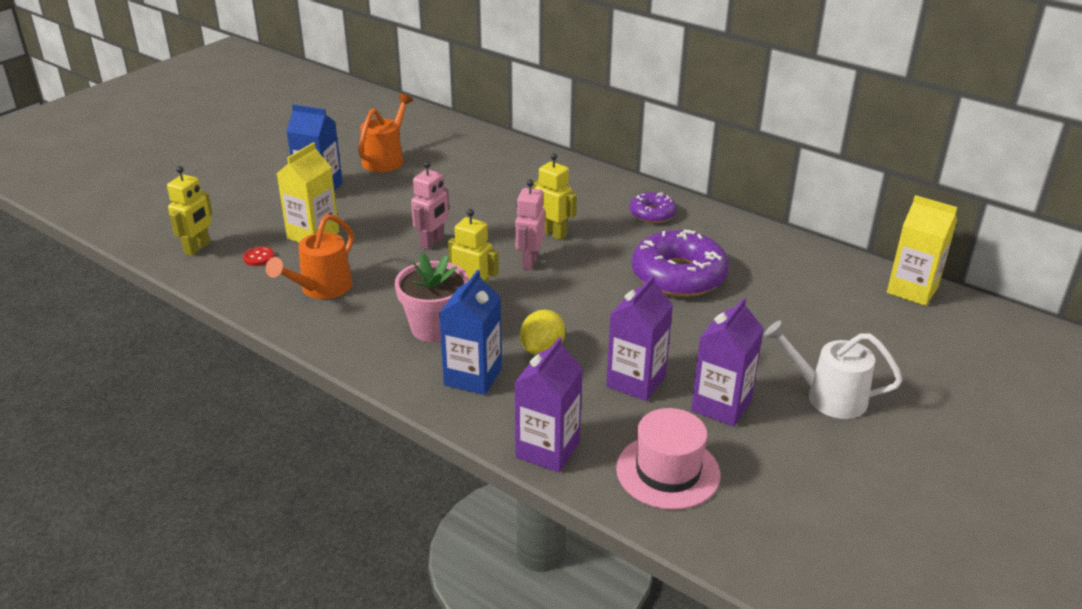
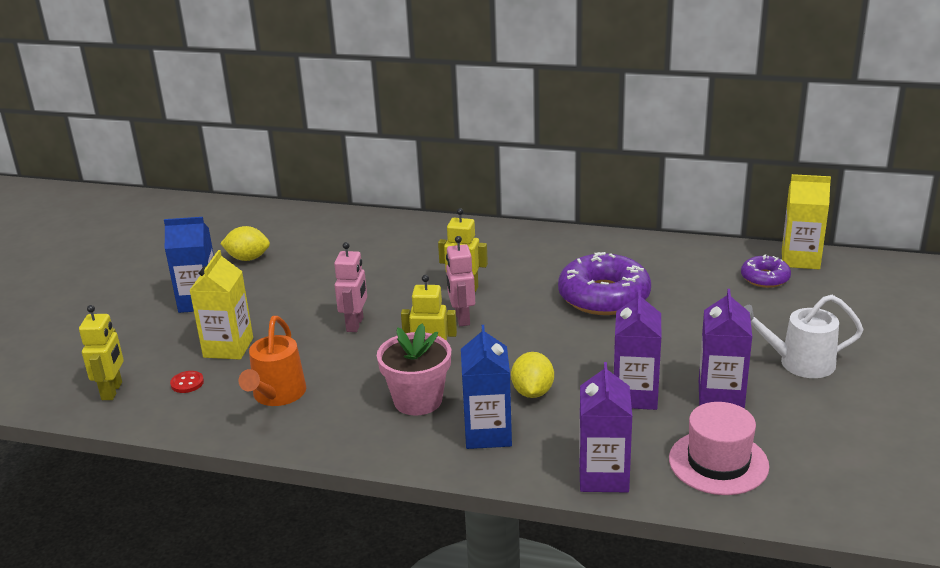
camera: 20 degrees left, 5 degrees down
orange watering can [358,93,413,172] -> yellow lemon [220,226,270,261]
purple donut [630,192,677,223] -> purple donut moved to [741,254,791,288]

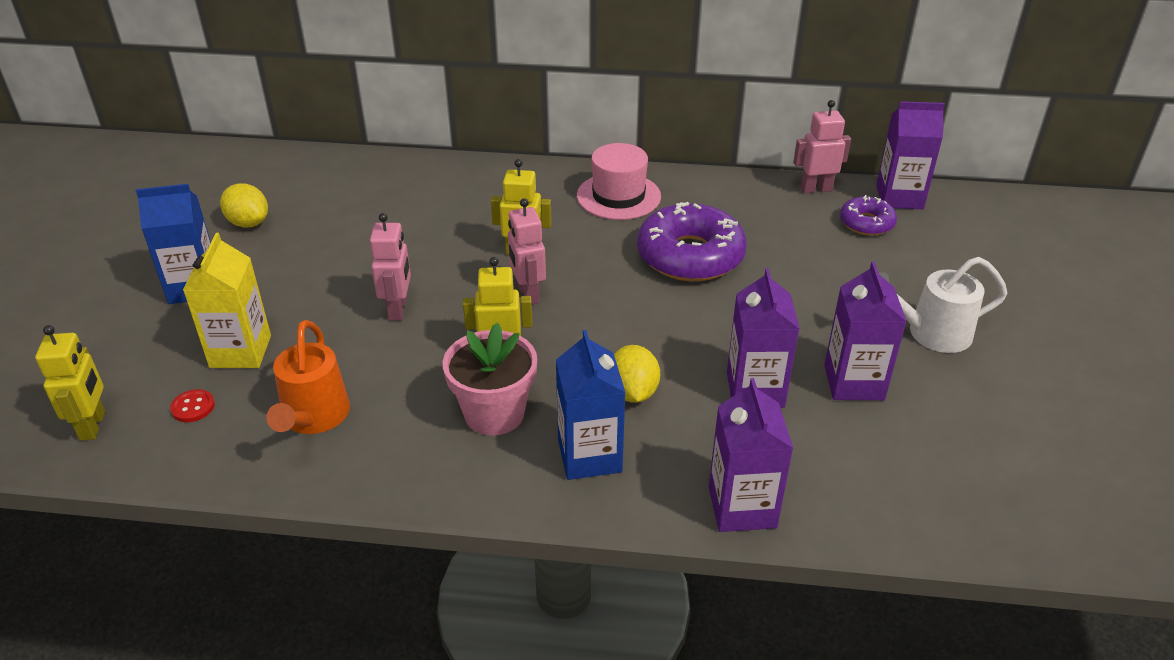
camera: 10 degrees left, 10 degrees up
yellow lemon [220,226,270,261] -> yellow lemon turned 45 degrees clockwise [220,183,268,227]
pink hat [669,402,769,495] -> pink hat moved to [577,143,661,220]
yellow carton [782,174,831,269] -> purple carton [876,101,945,209]
none -> pink robot [793,100,851,193]

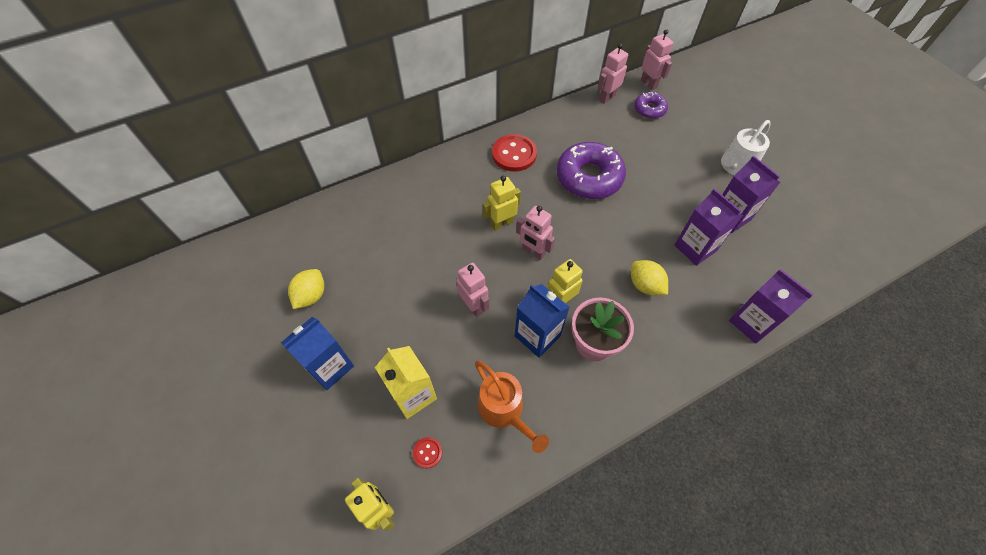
camera: 35 degrees left, 20 degrees up
yellow lemon [220,183,268,227] -> yellow lemon turned 75 degrees counterclockwise [288,269,324,309]
blue carton [556,330,626,480] -> blue carton moved to [515,284,569,358]
pink hat [577,143,661,220] -> red button [492,134,537,172]
purple carton [876,101,945,209] -> pink robot [641,29,673,90]

